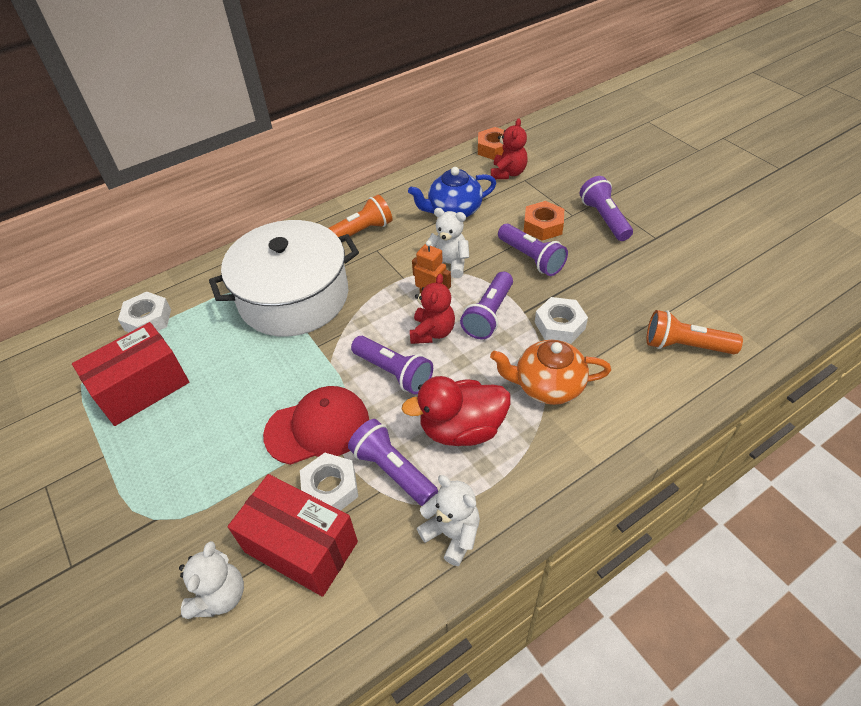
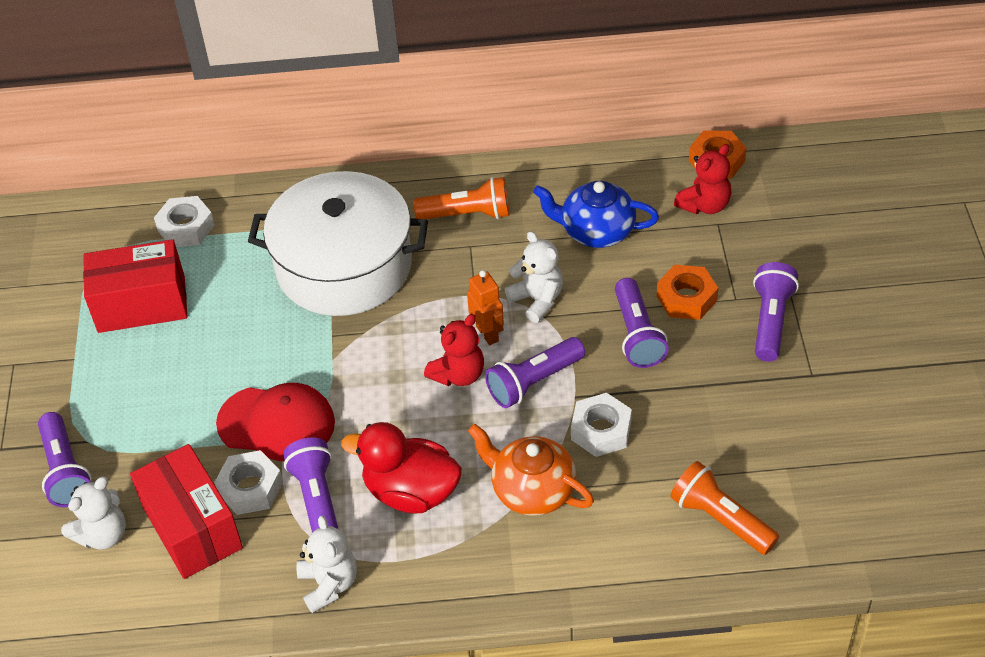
camera: 30 degrees right, 0 degrees up
purple flashlight [351,336,433,394] -> purple flashlight moved to [38,412,92,507]

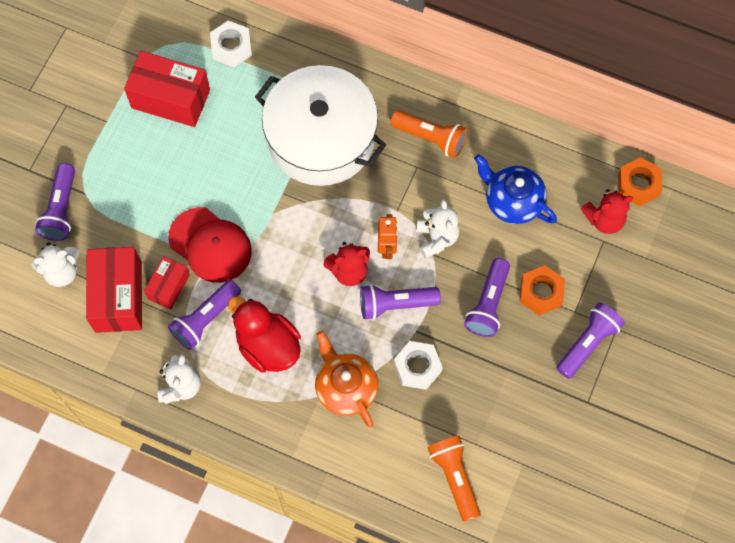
camera: 25 degrees right, 20 degrees up
white nut [214,450,283,515] -> red box [144,256,190,310]
purple flashlight [283,437,338,533] -> purple flashlight turned 150 degrees counterclockwise [168,280,241,350]

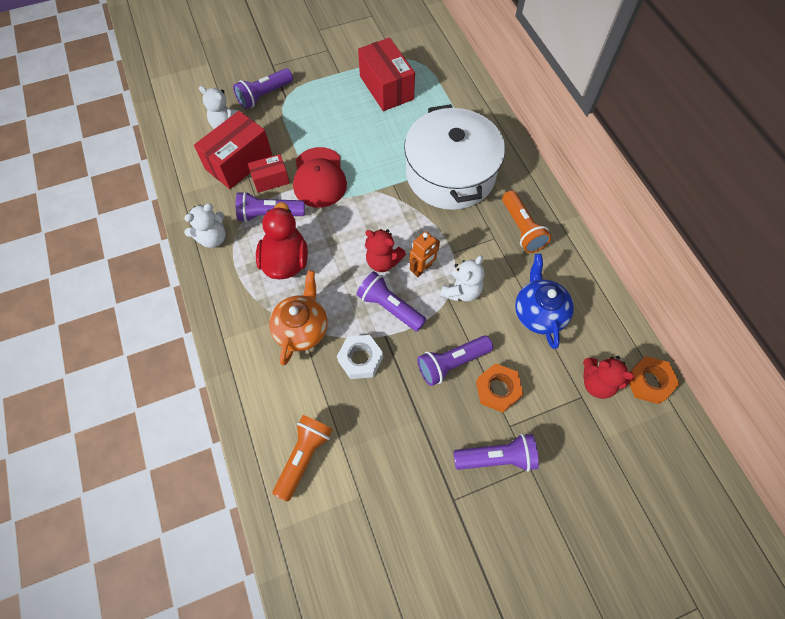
camera: 45 degrees right, 5 degrees down
white nut [210,21,252,67] -> none

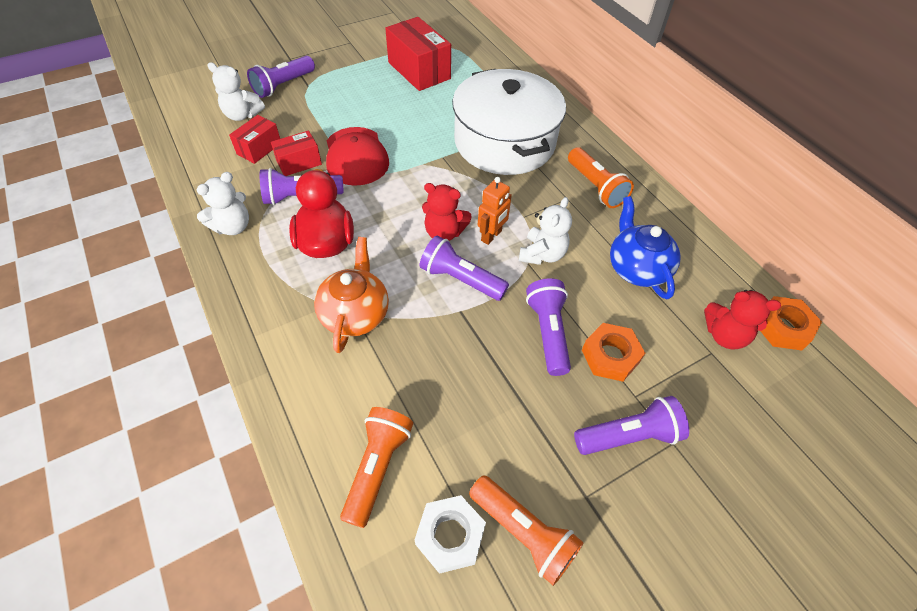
camera: 10 degrees left, 10 degrees down
red box [194,111,272,189] -> red box [229,115,280,164], size x0.57
white nut [337,335,383,379] -> white nut moved to [415,495,486,574]
purple flashlight [417,336,493,386] -> purple flashlight turned 120 degrees clockwise [526,278,571,376]
none -> orange flashlight [469,475,584,586]

